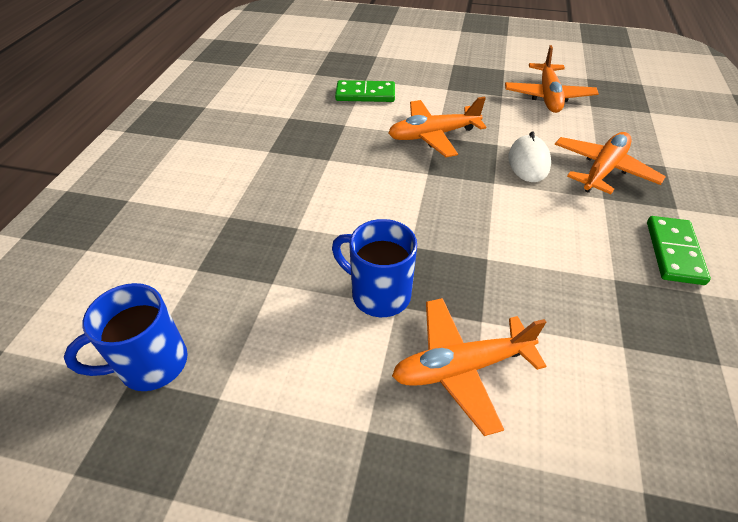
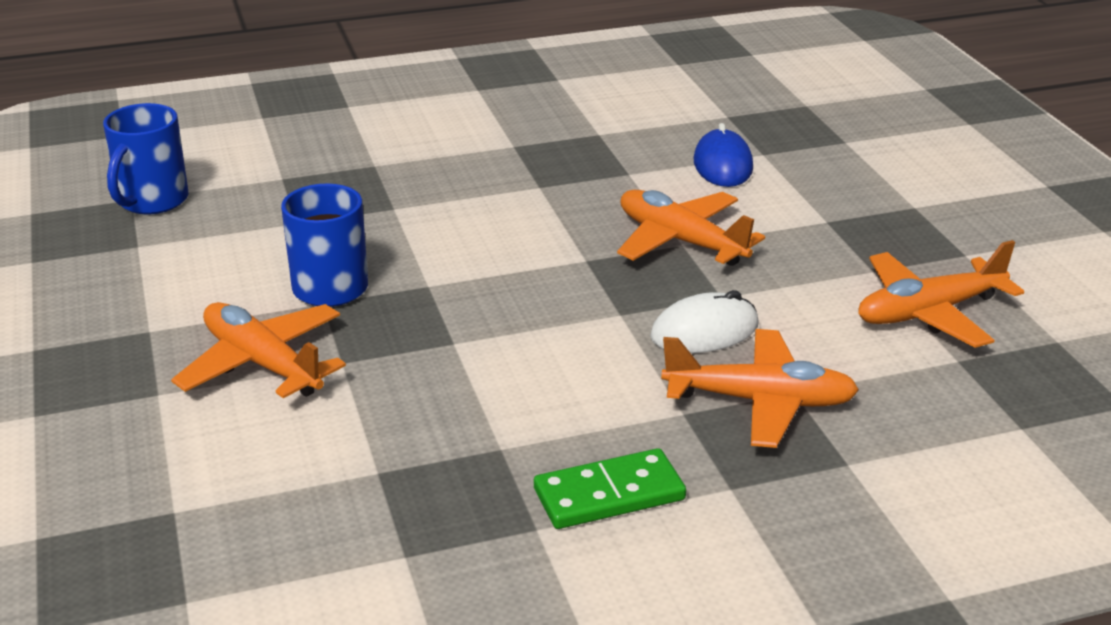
camera: 60 degrees right, 15 degrees down
blue mug [64,283,188,391] -> blue mug turned 105 degrees counterclockwise [103,103,189,214]
green domino [335,80,395,102] -> blue mouse [694,123,753,187]

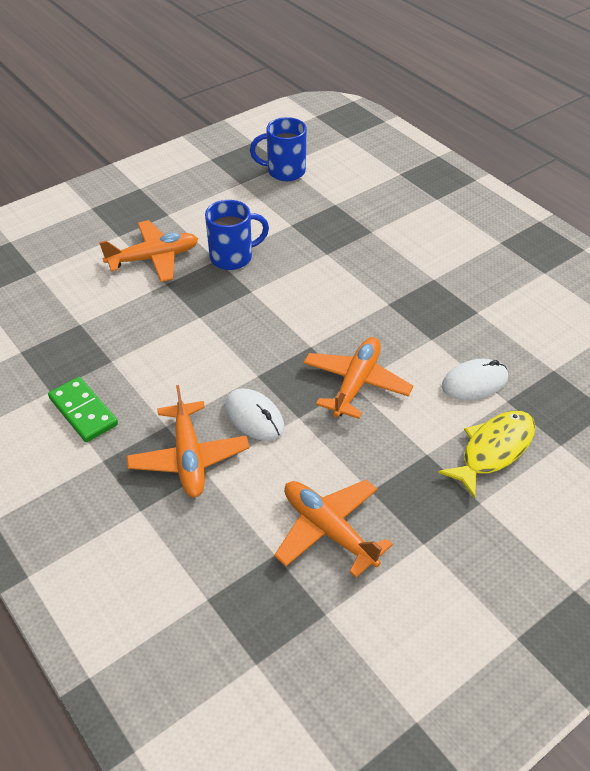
camera: 70 degrees right, 15 degrees up
orange plane [171,302,346,398] -> orange plane turned 45 degrees clockwise [99,220,198,282]
blue mouse [694,123,753,187] -> white mouse [442,359,508,400]
none -> yellow fish [438,411,535,499]

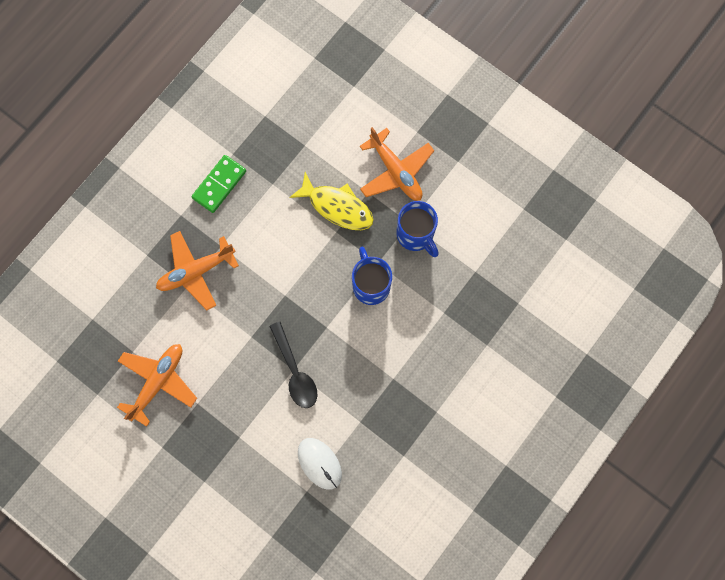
camera: 75 degrees right, 30 degrees up
white mouse [225,388,284,441] -> none
blue mug [250,117,307,181] -> blue mug moved to [352,247,392,305]
orange plane [304,337,413,419] -> black spoon [269,322,317,408]
yellow fish [438,411,535,499] -> yellow fish moved to [289,172,374,230]

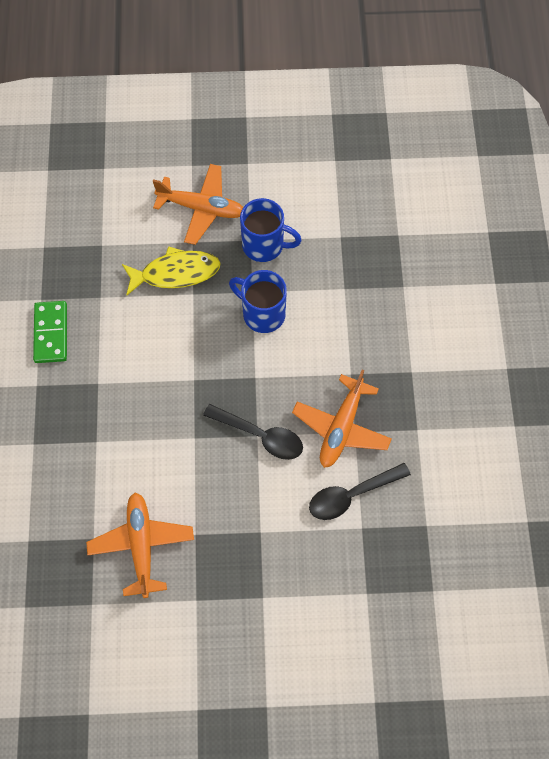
camera: 40 degrees left, 10 degrees down
orange plane [156,231,239,310] -> orange plane moved to [292,369,392,468]
white mouse [298,438,342,490] -> black spoon [309,463,411,520]

